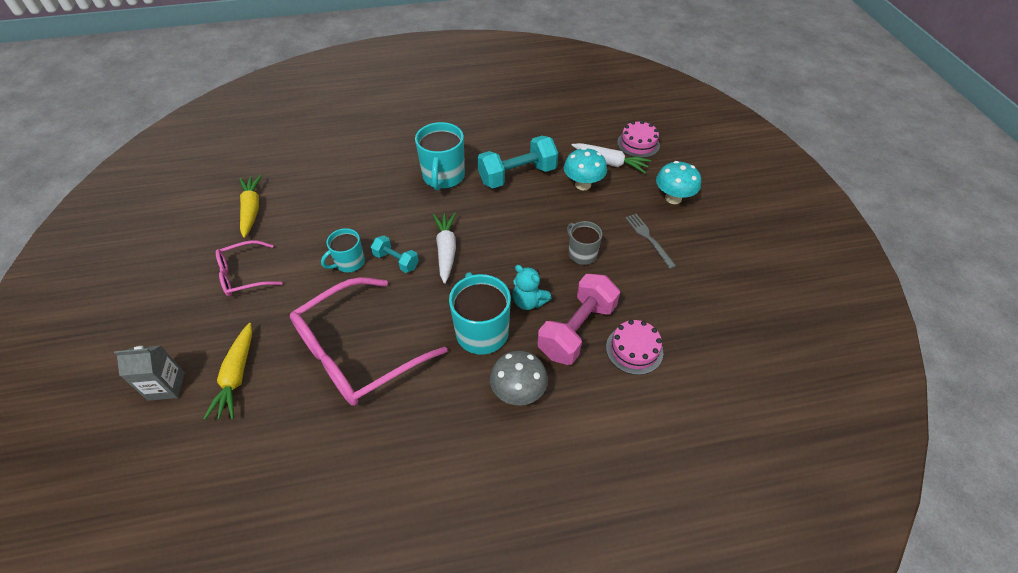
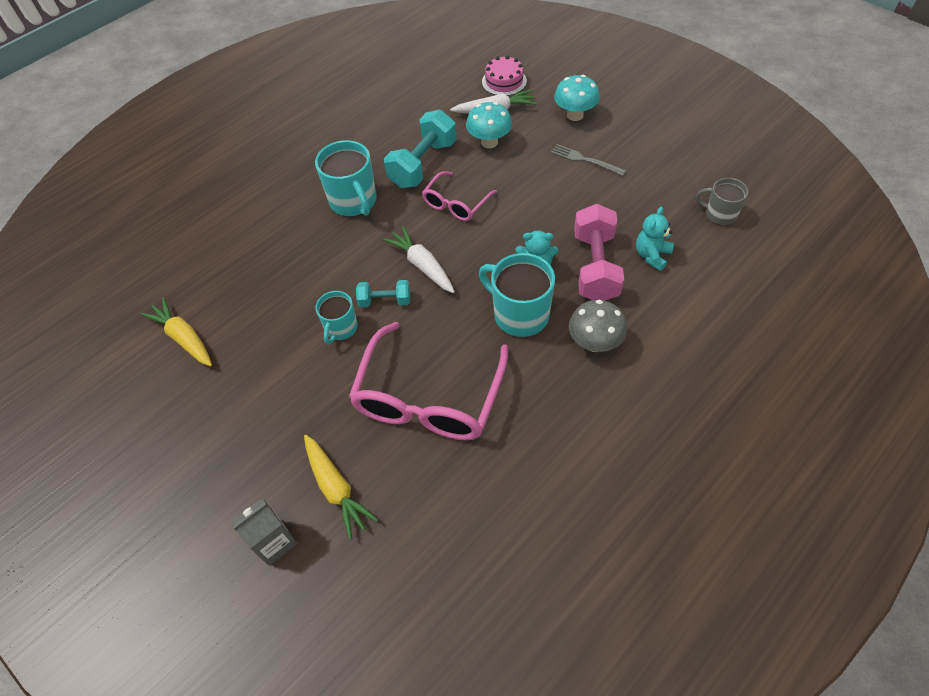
camera: 30 degrees left, 5 degrees up
pink glasses [216,240,282,297] -> pink glasses moved to [422,171,497,221]
grey mug [567,221,602,265] -> grey mug moved to [696,178,749,225]
pink cake [606,320,663,375] -> turquoise teddy bear [636,207,674,271]

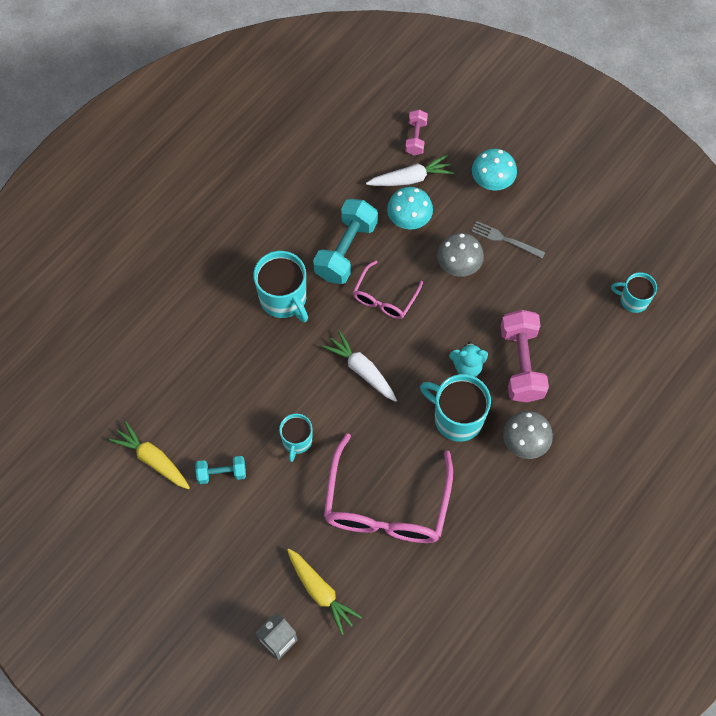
camera: 10 degrees left, 10 degrees up
turquoise dumbbell [356,280,410,308] -> turquoise dumbbell moved to [196,456,246,484]
pink cake [482,56,527,96] -> pink dumbbell [405,110,428,155]
turquoise teddy bear [636,207,674,271] -> none
grey mug [696,178,749,225] -> turquoise mug [611,272,657,313]
none -> grey mushroom [437,233,484,277]

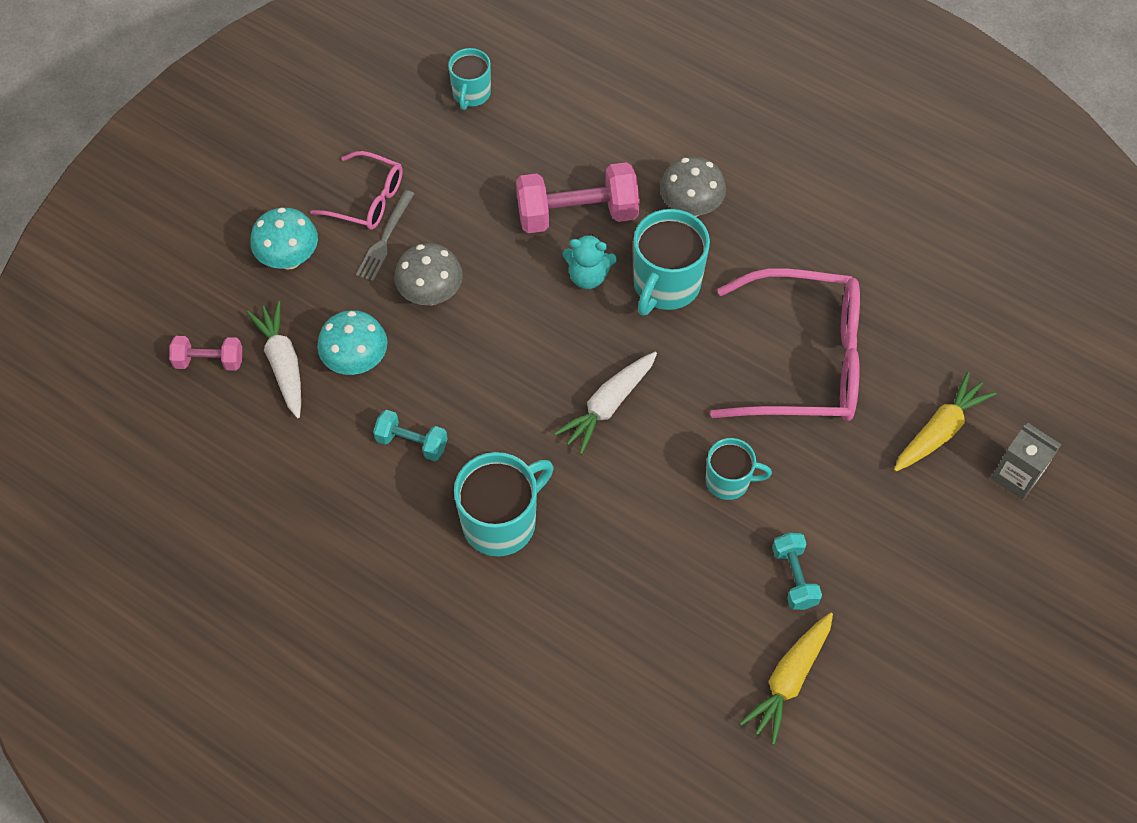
camera: 95 degrees left, 5 degrees down
turquoise dumbbell [313,199,378,284] -> turquoise dumbbell [373,410,448,461], size x0.54
pink glasses [353,261,423,319] -> pink glasses moved to [310,151,403,230]
turquoise teddy bear [449,342,488,377] -> turquoise teddy bear turned 105 degrees clockwise [562,233,617,289]

